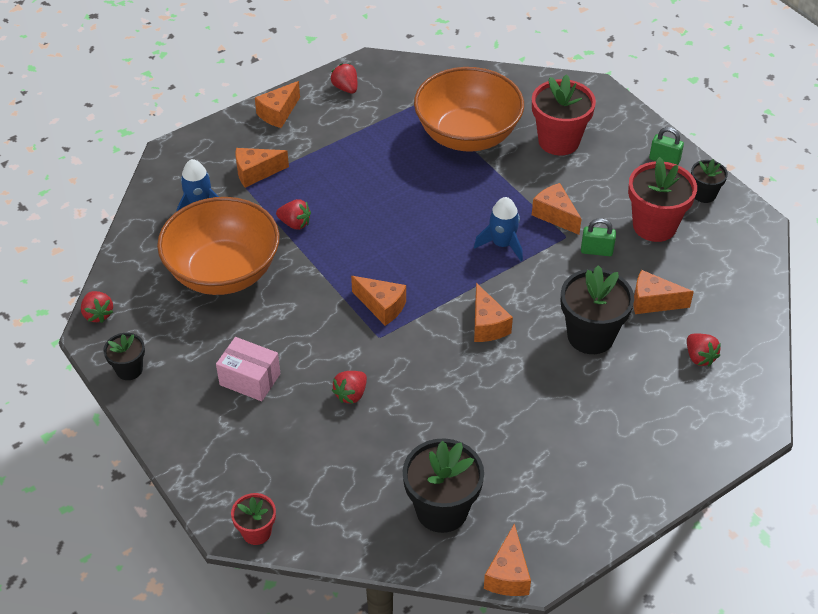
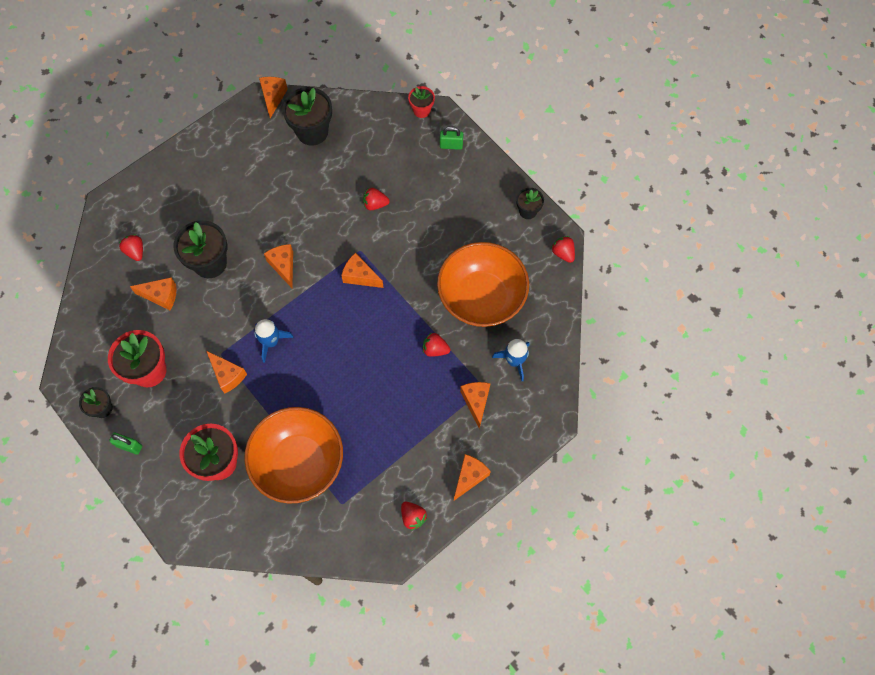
camera: 175 degrees right, 20 degrees up
pink box [216,337,280,401] -> none
orange cheese [235,148,289,188] -> orange cheese turned 75 degrees counterclockwise [460,382,491,429]
red strawberry [332,371,367,404] -> red strawberry turned 120 degrees counterclockwise [363,188,390,210]
green padlock [581,218,616,256] -> green padlock moved to [440,126,463,150]

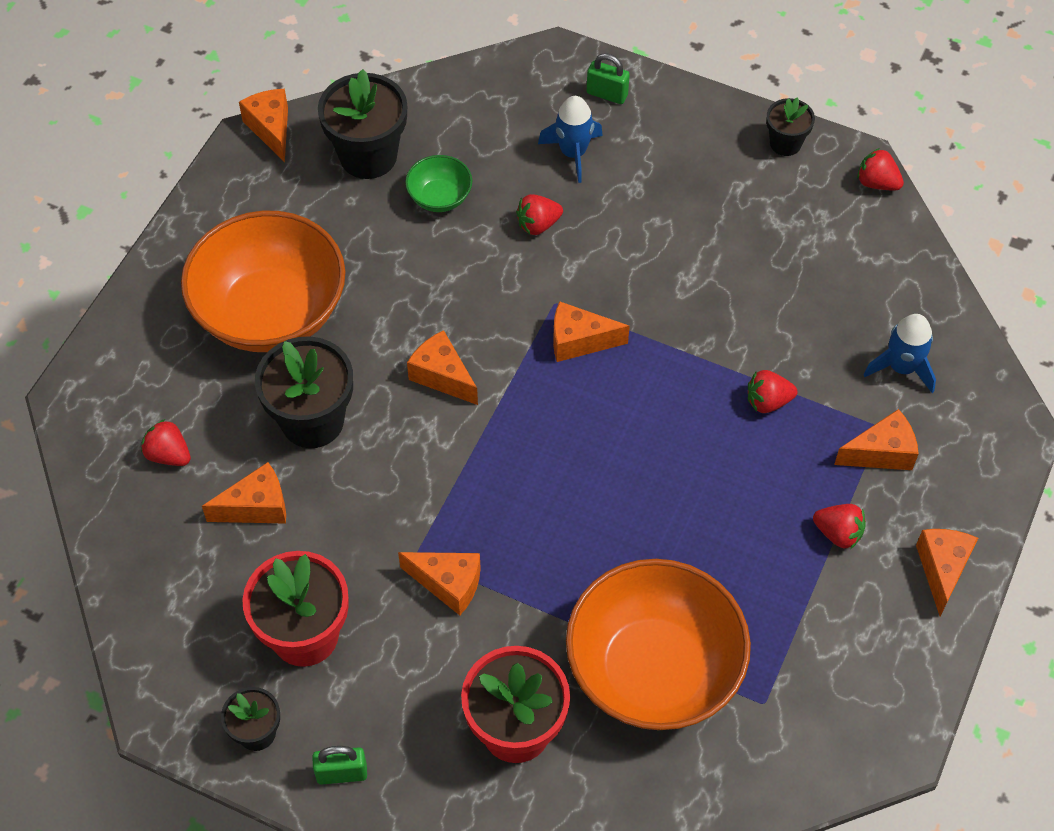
camera: 25 degrees left, 10 degrees down
blue rocket [254,319,294,363] -> blue rocket moved to [538,96,603,183]
red strawberry [401,502,427,530] -> red strawberry moved to [813,504,866,549]
red flower pot [408,86,435,118] -> none
orange bowl [437,242,529,327] -> orange bowl moved to [181,211,346,352]
green padlock [440,126,463,150] -> green padlock turned 45 degrees clockwise [587,53,630,104]
orange cheese [460,382,491,429] -> orange cheese turned 105 degrees clockwise [834,409,919,470]
none -> green bowl [405,155,472,212]

